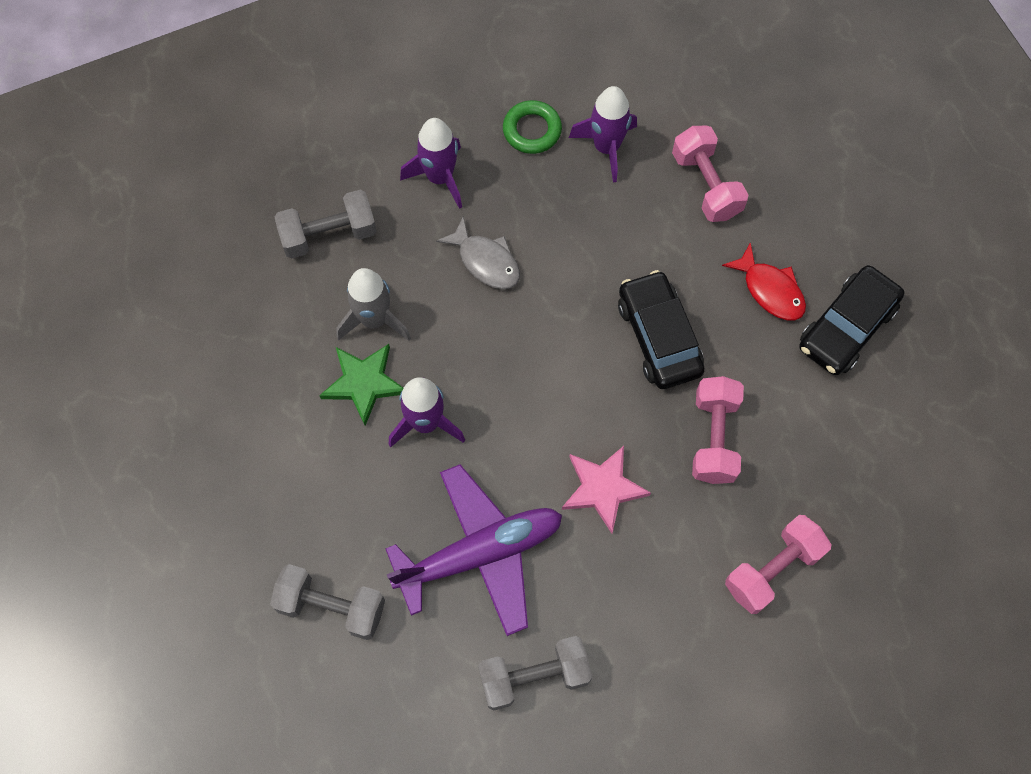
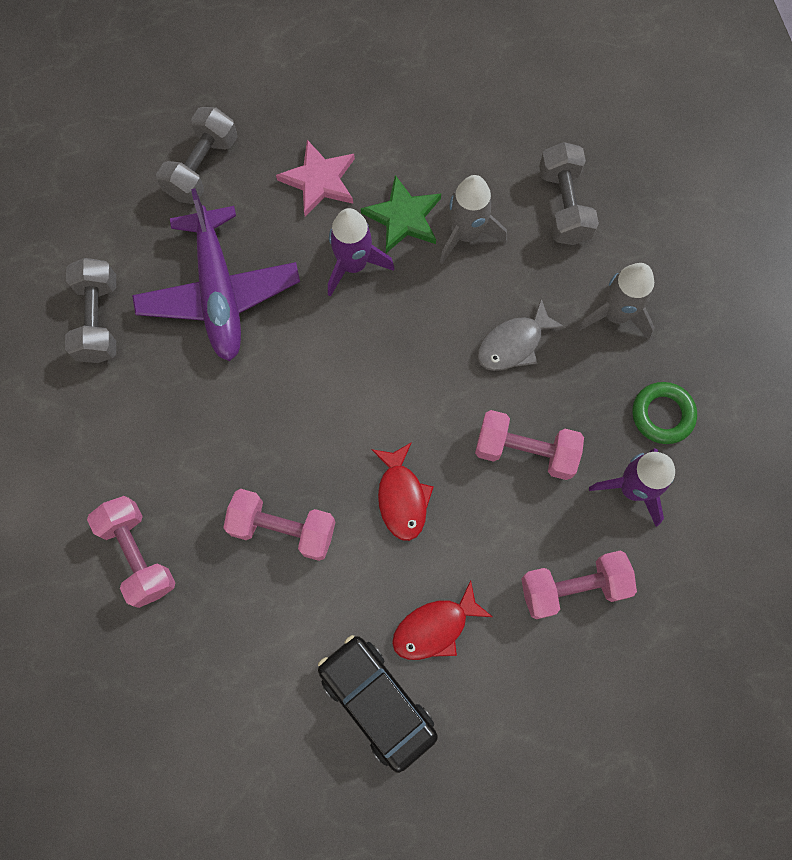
camera: 100 degrees right, 5 degrees up
purple rocket [400,118,462,209] -> grey rocket [578,263,655,340]
pink star [562,446,651,533] -> pink star moved to [276,140,355,217]
black car [618,270,705,389] -> red fish [371,442,434,541]
none -> pink dumbbell [475,410,584,480]

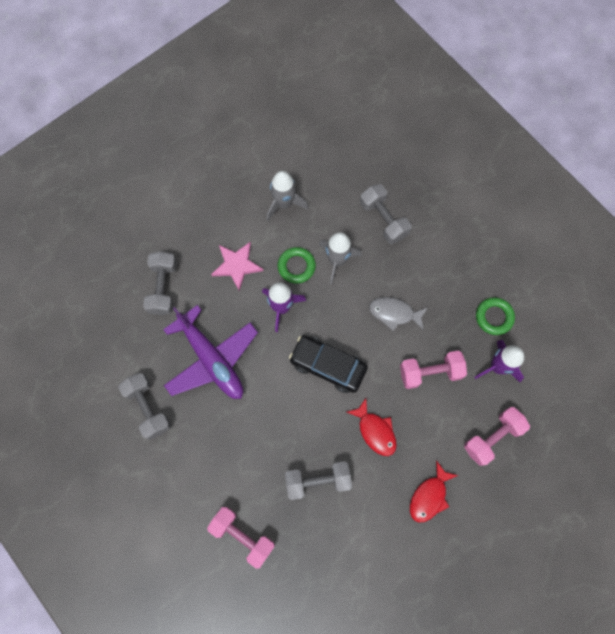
camera: 25 degrees left, 0 degrees up
pink dumbbell [223,489,335,561] -> grey dumbbell [285,461,352,500]
black car [318,635,438,773] -> black car moved to [289,335,368,393]
green star [361,175,441,253] -> green ring [278,247,316,284]
grey fish [477,299,566,371] -> grey fish turned 75 degrees clockwise [369,297,428,331]
grey rocket [578,263,655,340] -> grey rocket moved to [266,171,309,221]

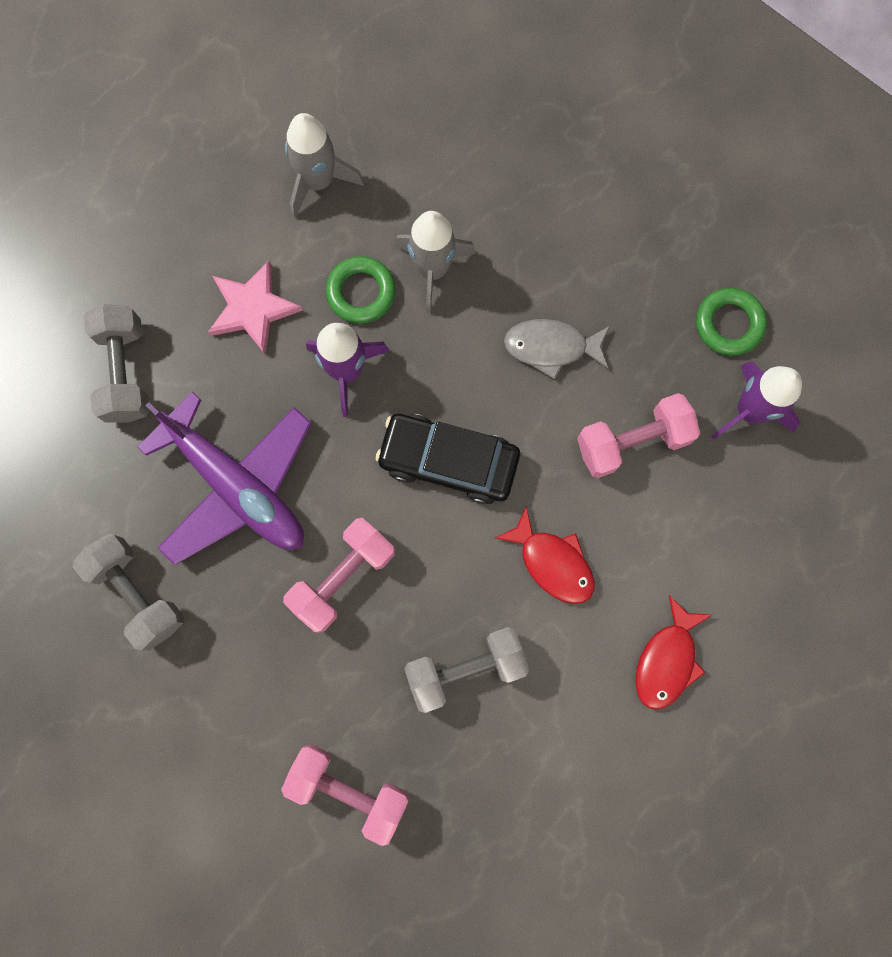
camera: 10 degrees left, 5 degrees up
grey dumbbell [360,184,412,244] -> none
pink dumbbell [464,407,530,466] -> pink dumbbell moved to [283,518,395,633]

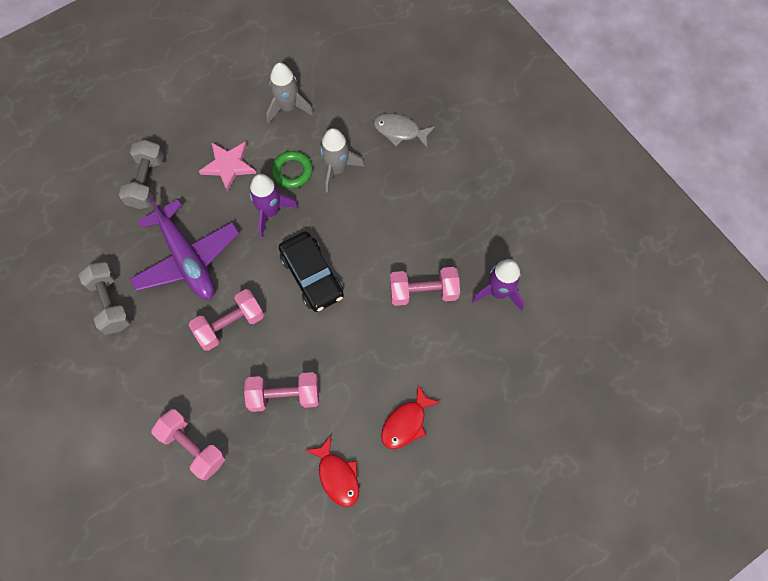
camera: 15 degrees right, 10 degrees down
black car [376,414,520,504] -> black car turned 150 degrees counterclockwise [279,231,344,312]
grey dumbbell [404,627,529,713] -> pink dumbbell [244,372,319,412]
red fish [495,506,595,604] -> red fish moved to [305,436,359,507]
grey fish [504,319,610,379] -> grey fish moved to [374,113,435,147]
green ring [696,288,767,356] -> none

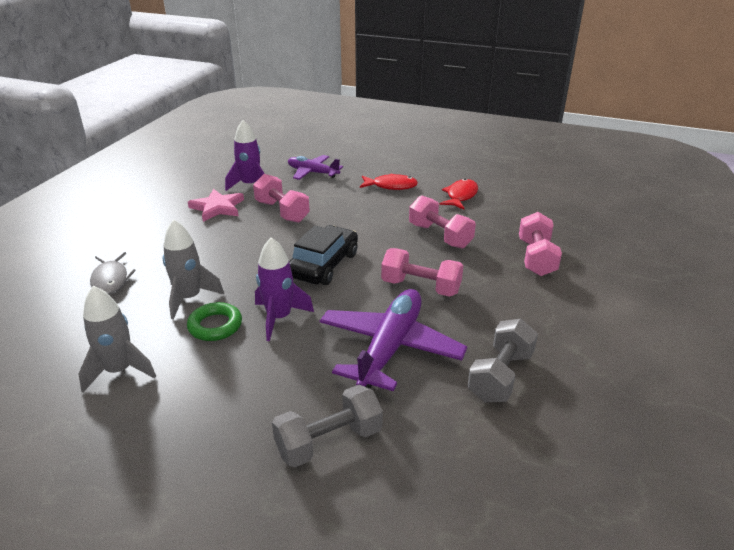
camera: 125 degrees left, 35 degrees down
pink star [199,141,256,192] -> pink star moved to [188,189,244,222]
none -> purple plane [288,155,343,180]

